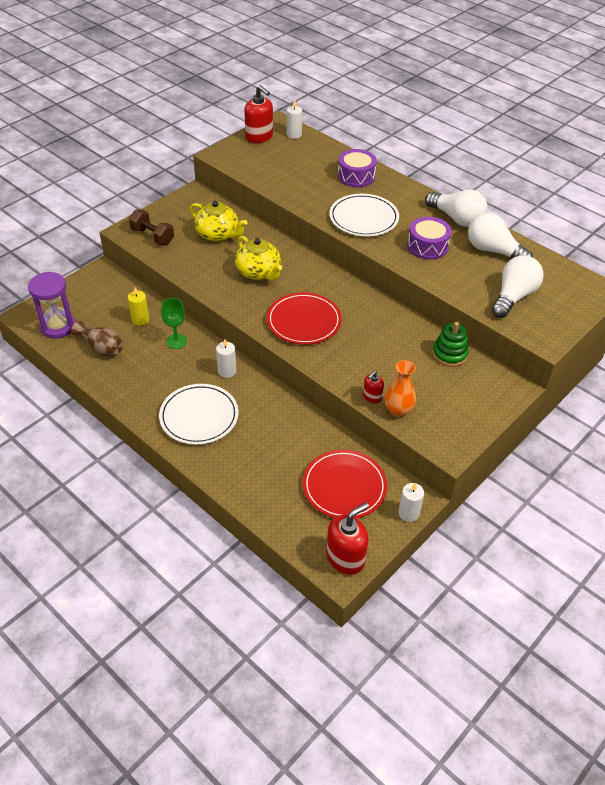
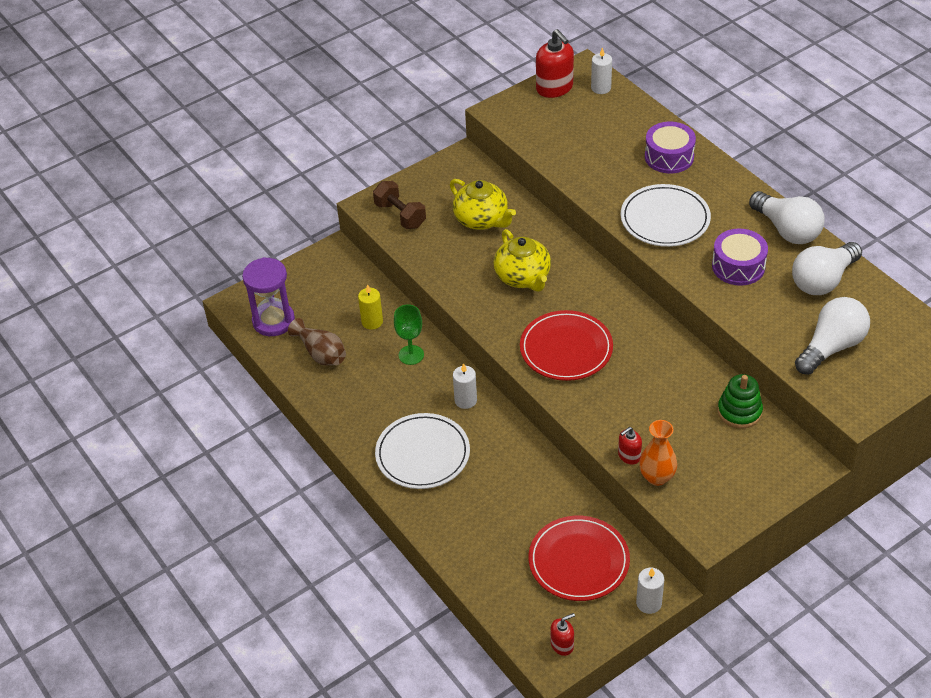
camera: 15 degrees right, 0 degrees up
red soap dispenser [326,502,369,575] -> red soap dispenser [551,613,575,656], size x0.53
white light bulb [468,213,533,258] -> white light bulb turned 90 degrees counterclockwise [792,242,862,295]

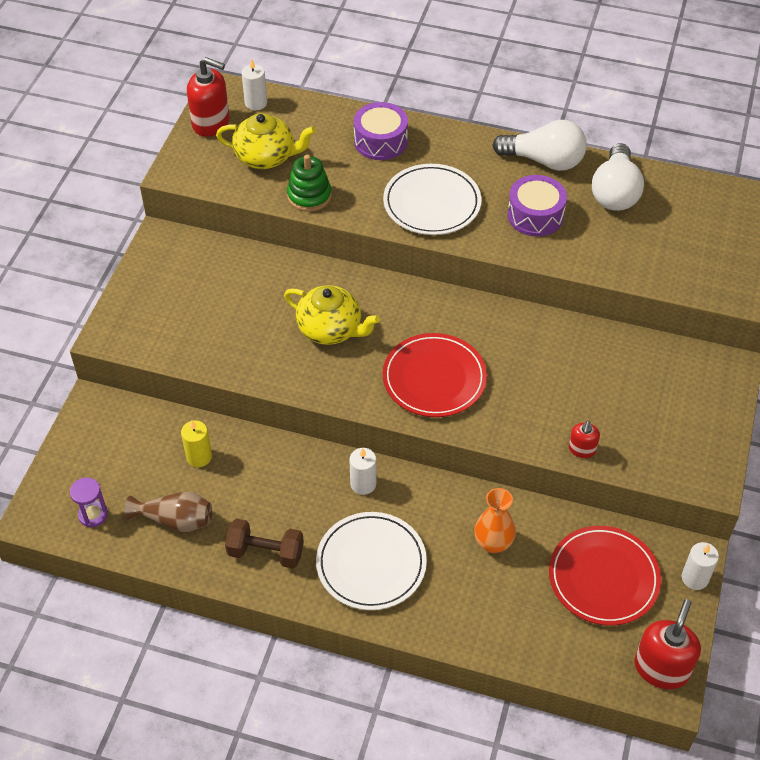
camera: 40 degrees left, 5 degrees up
purple hourglass [242,257,295,336] -> purple hourglass [70,477,108,527], size x0.56
brown dumbbell [373,181,426,229] -> brown dumbbell moved to [225,518,304,568]
green goblet [394,304,424,365] -> none
yellow teapot [450,179,516,230] -> yellow teapot moved to [216,113,316,169]
red soap dispenser [551,613,575,656] -> red soap dispenser [634,599,701,689], size x1.88
orange vase [639,420,677,486] -> orange vase moved to [474,488,516,553]
green stacking toy [718,374,763,428] -> green stacking toy moved to [287,155,332,212]
white light bulb [795,297,870,375] -> none

